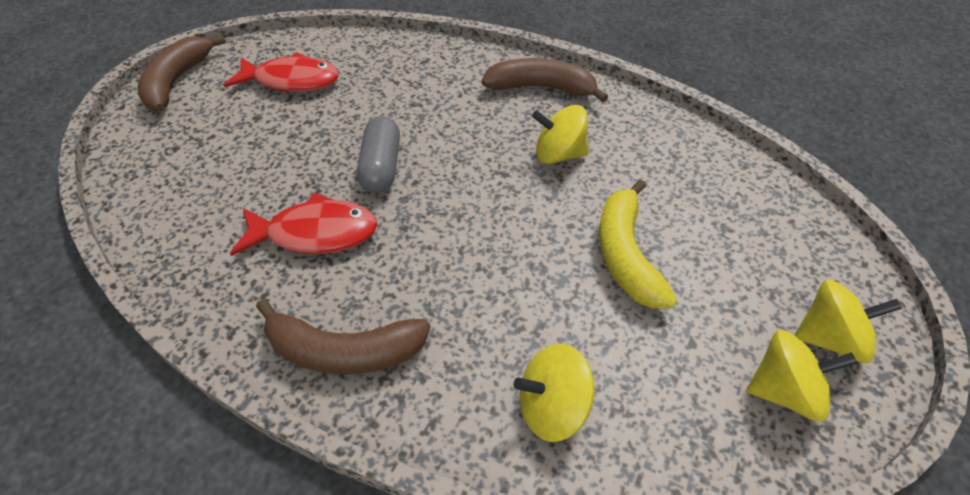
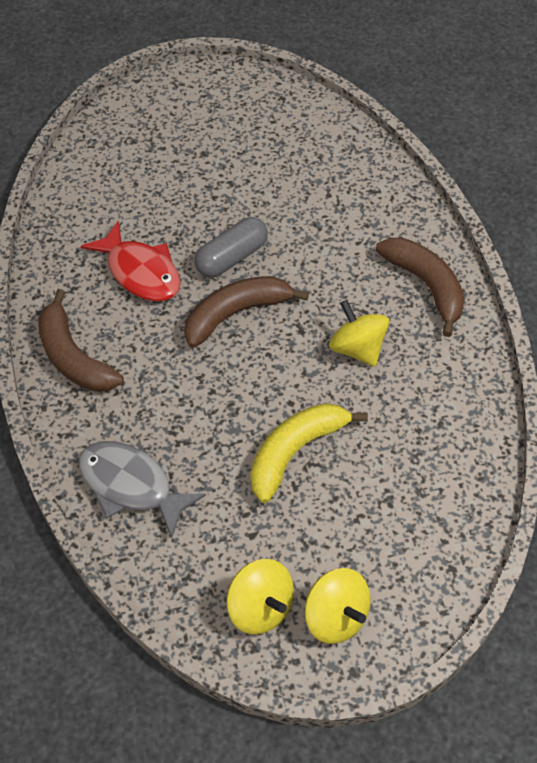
camera: 50 degrees right, 5 degrees up
brown banana [138,35,226,111] -> brown banana moved to [184,276,309,348]
red fish [224,52,339,92] -> none
yellow spinning top [514,343,594,442] -> grey fish [79,441,206,538]

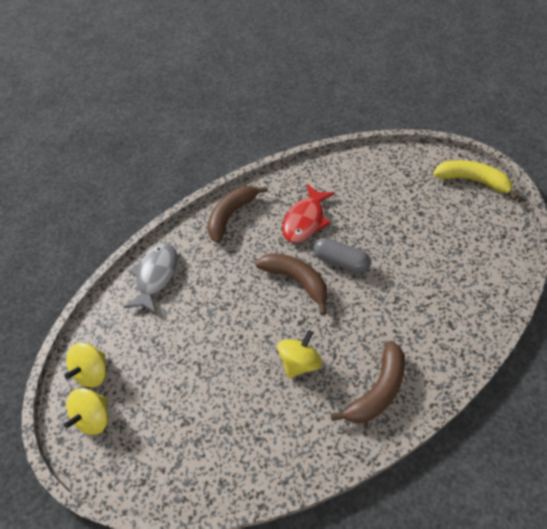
camera: 75 degrees right, 0 degrees up
yellow banana [250,403,368,503] -> yellow banana moved to [433,160,518,200]

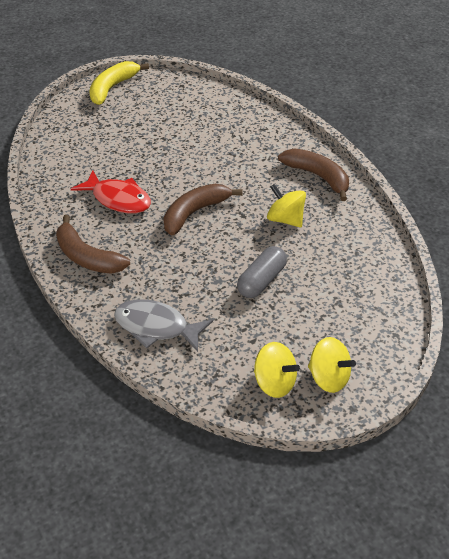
camera: 90 degrees left, 10 degrees down
grey capsule [313,237,371,274] -> grey capsule moved to [237,246,287,298]

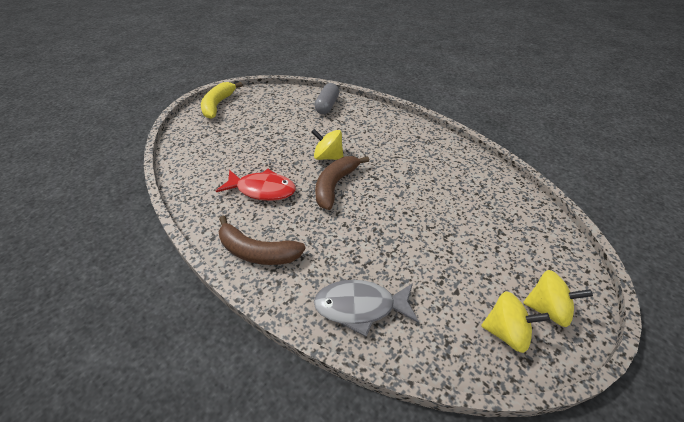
camera: 20 degrees left, 0 degrees up
grey capsule [237,246,287,298] -> grey capsule moved to [314,83,339,114]
yellow spinning top [267,184,306,227] -> yellow spinning top moved to [312,129,344,160]
brown banana [278,148,349,201] -> none

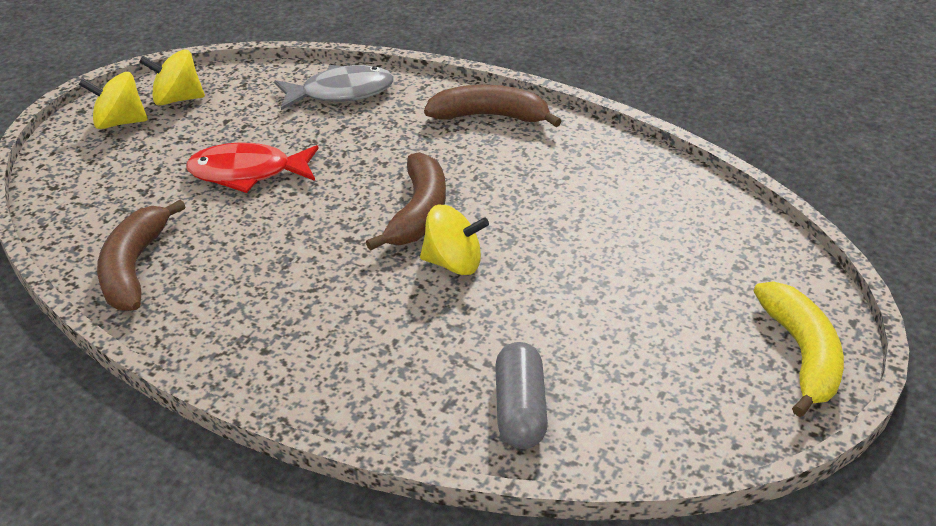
camera: 165 degrees right, 5 degrees down
red fish [216,169,296,201] -> red fish moved to [186,142,319,193]
none -> brown banana [97,199,186,311]

